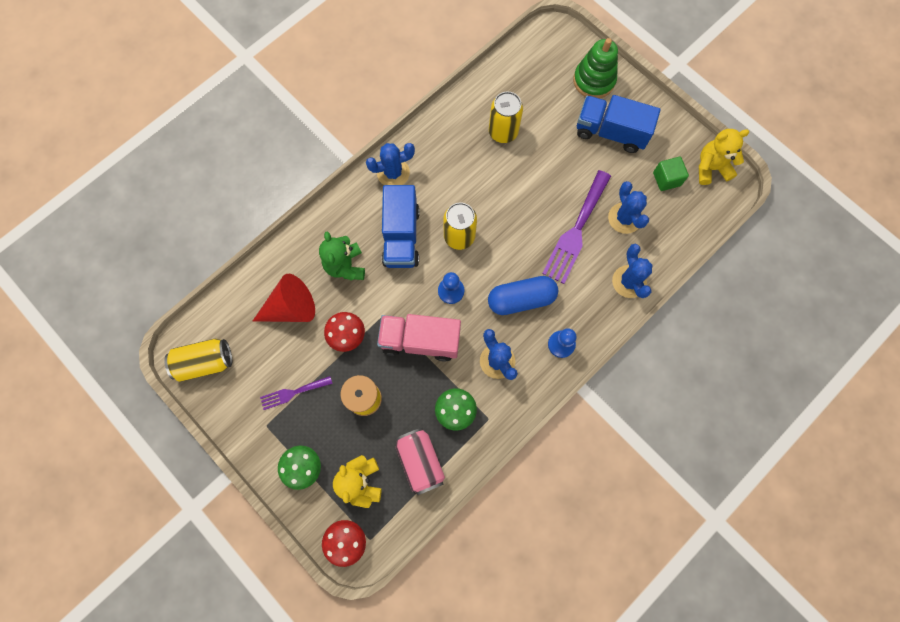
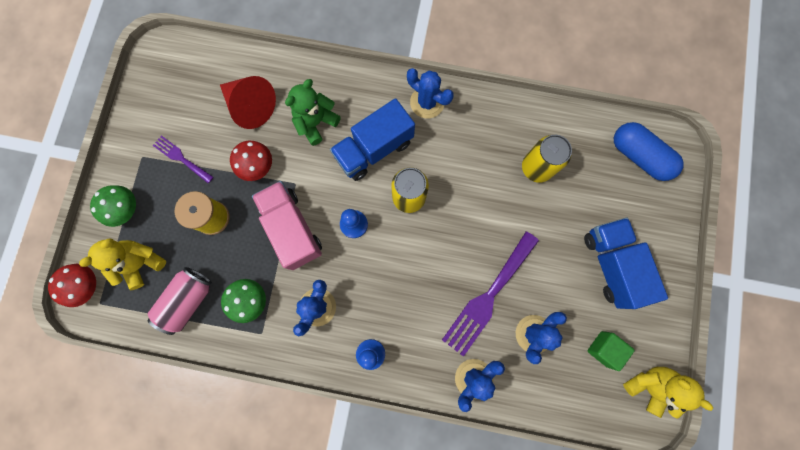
camera: 55 degrees right, 5 degrees up
yellow can [164,339,232,382] -> none
blue capsule [488,276,558,315] -> blue capsule moved to [614,122,684,181]
purple fork [542,170,611,284] -> purple fork turned 45 degrees counterclockwise [442,231,539,357]
green stacking toy [573,38,618,99] -> none

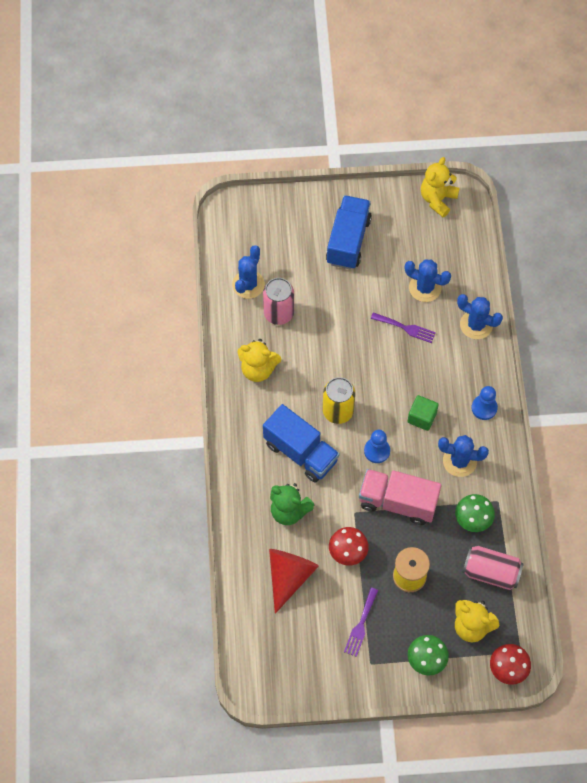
camera: 105 degrees left, 15 degrees down
pink truck [252,181,322,270] -> pink truck turned 60 degrees clockwise [359,469,442,525]
blue cactus [407,68,454,118] -> blue cactus moved to [232,245,265,299]
purple fork [442,231,539,357] -> purple fork [371,312,436,343], size x0.54
yellow can [522,135,572,183] -> pink can [263,278,294,325]
blue truck [584,218,668,309] -> blue truck turned 135 degrees clockwise [326,195,372,269]
green cube [587,331,635,371] -> green cube moved to [407,395,439,431]
blue capsule [614,122,684,181] -> none
none -> yellow teddy bear [238,339,281,382]

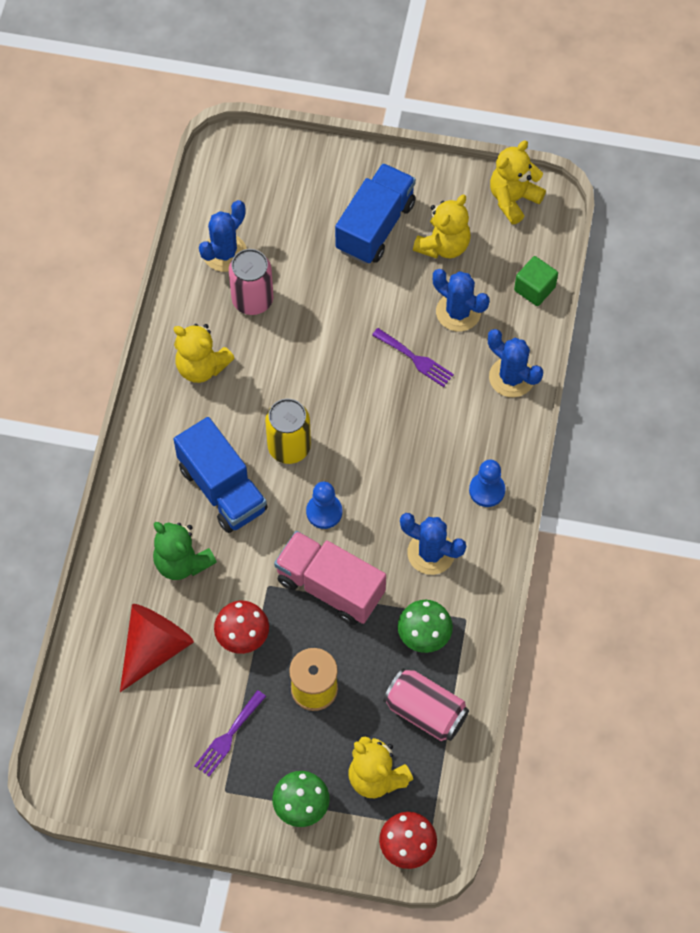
camera: 15 degrees right, 0 degrees up
green cube [407,395,439,431] -> green cube moved to [514,256,558,306]
none -> yellow teddy bear [413,195,471,259]

